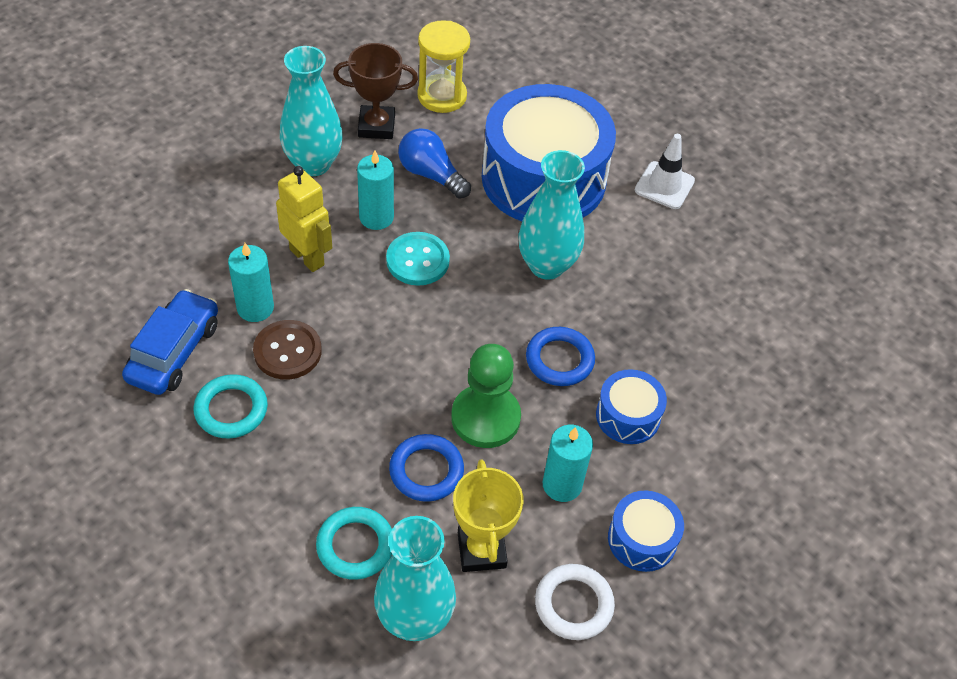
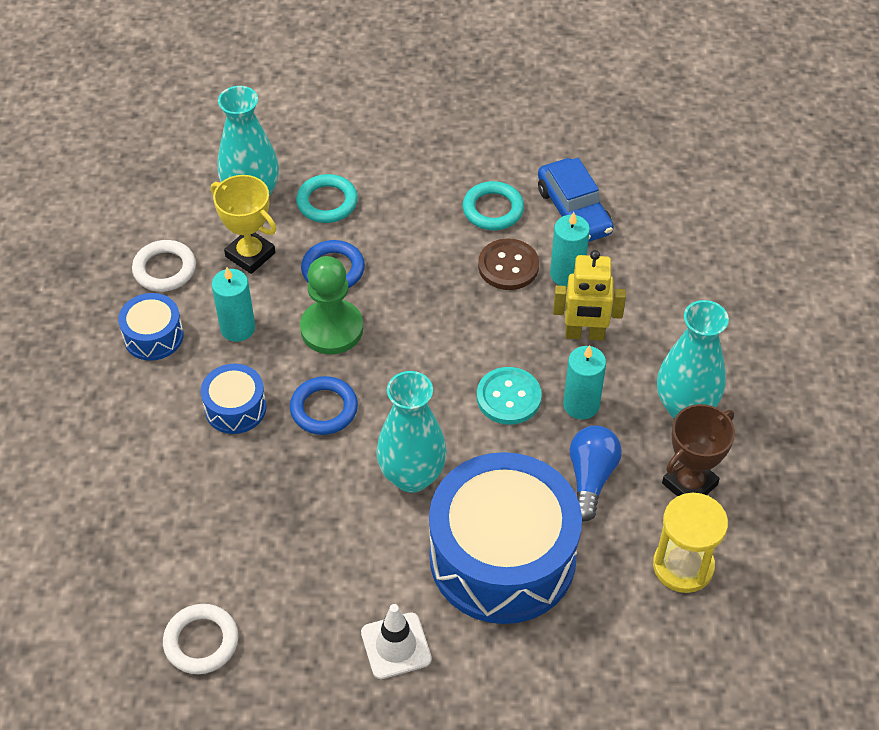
camera: 140 degrees right, 0 degrees up
blue light bulb [398,128,471,199] -> blue light bulb turned 75 degrees counterclockwise [570,426,622,522]
none -> white ring [163,604,238,674]

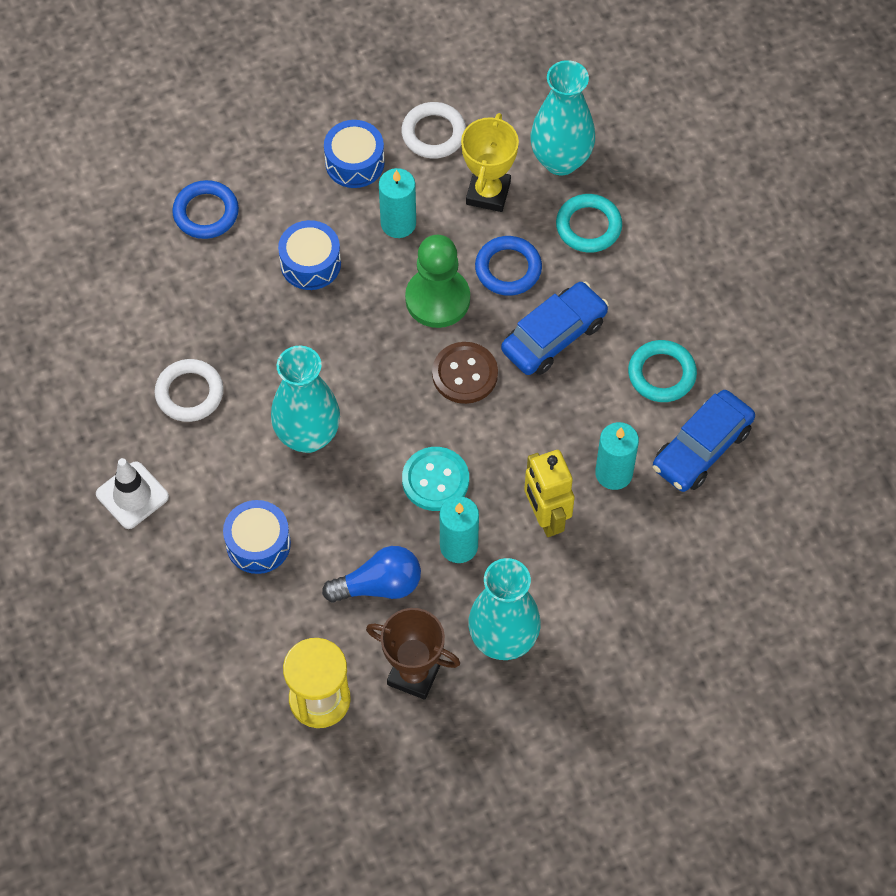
camera: 65 degrees right, 10 degrees up
white ring [163,604,238,674] -> white ring moved to [154,359,224,422]
blue ring [290,376,358,435] -> blue ring moved to [172,180,239,239]
blue drum [429,452,582,624] -> blue drum [223,500,291,574], size x0.45
brown button [478,238,539,290] -> brown button moved to [432,342,498,404]
none -> blue car [501,282,609,375]

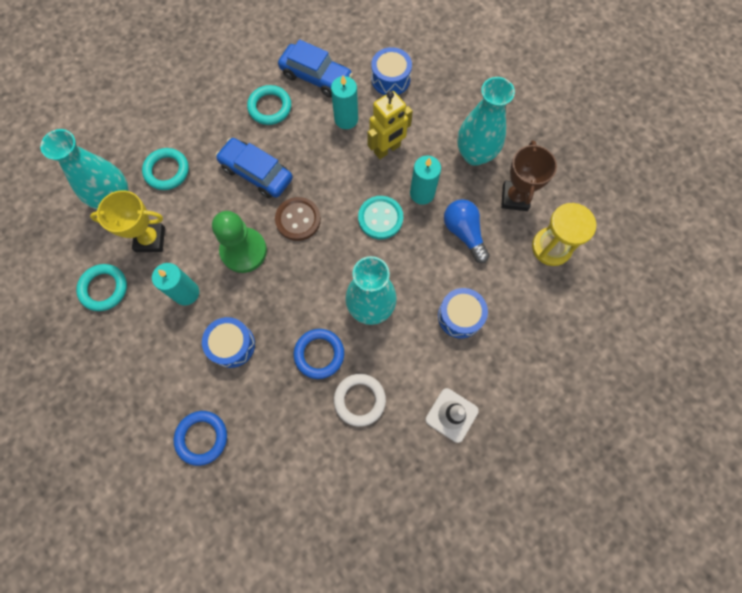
camera: 105 degrees left, 10 degrees up
blue drum [324,120,385,188] -> blue drum moved to [371,47,412,95]
white ring [401,102,466,159] -> turquoise ring [76,264,127,311]
blue ring [475,236,542,296] -> blue ring moved to [294,329,344,379]

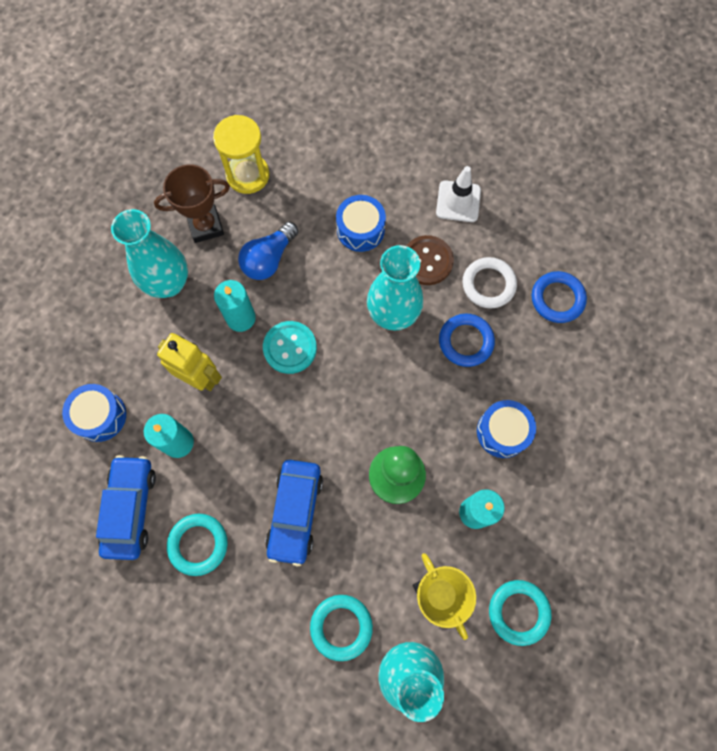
camera: 115 degrees left, 0 degrees up
blue ring [174,411,227,466] -> blue ring moved to [532,271,587,323]
brown button [275,197,321,241] -> brown button moved to [406,235,454,285]

